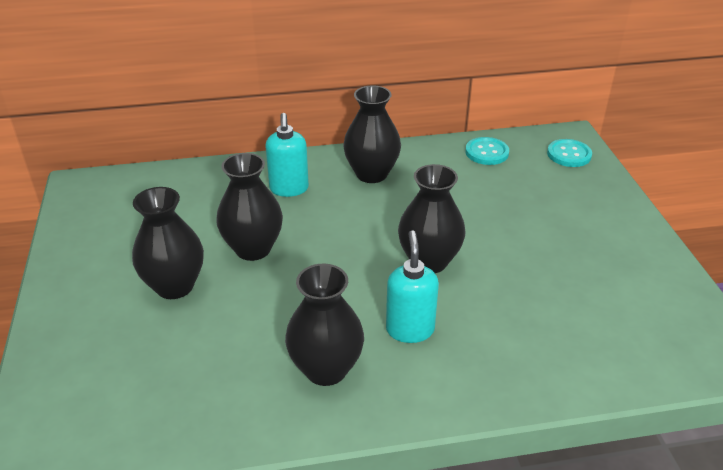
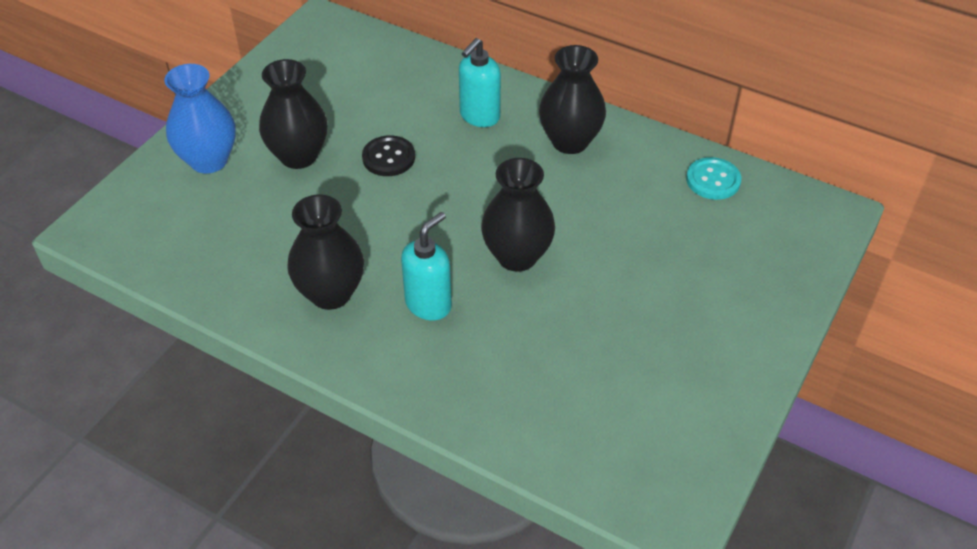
camera: 40 degrees right, 10 degrees up
black vase [216,153,283,261] -> black button [362,135,415,176]
turquoise button [547,139,592,167] -> none
none -> blue vase [164,64,236,174]

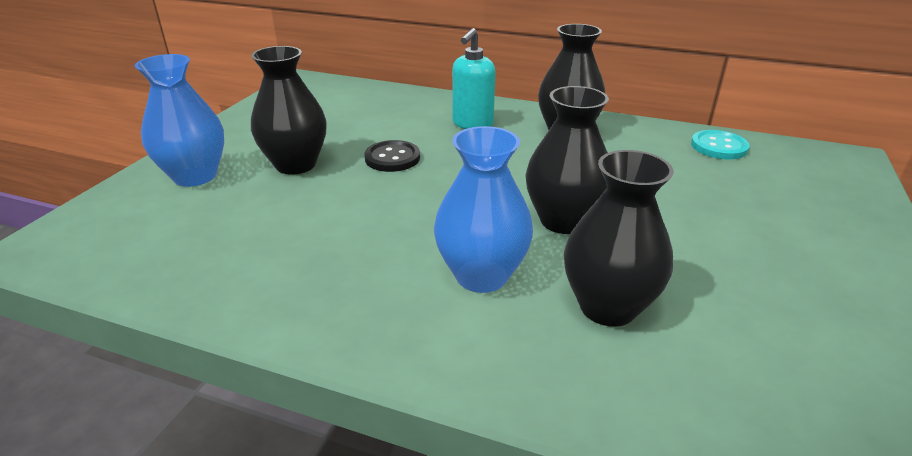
camera: 10 degrees left, 15 degrees down
black vase [287,195,364,310] -> black vase moved to [564,150,674,327]
turquoise soap dispenser [401,212,452,321] -> blue vase [434,126,533,293]

